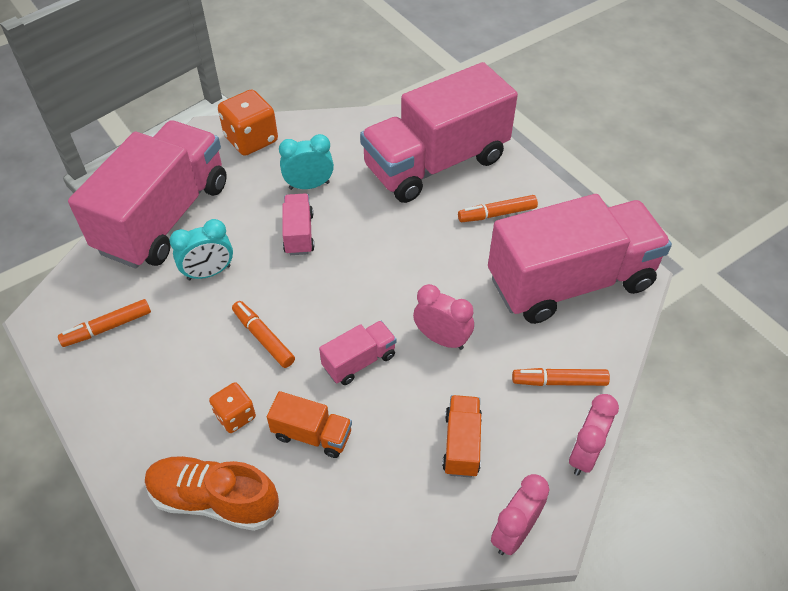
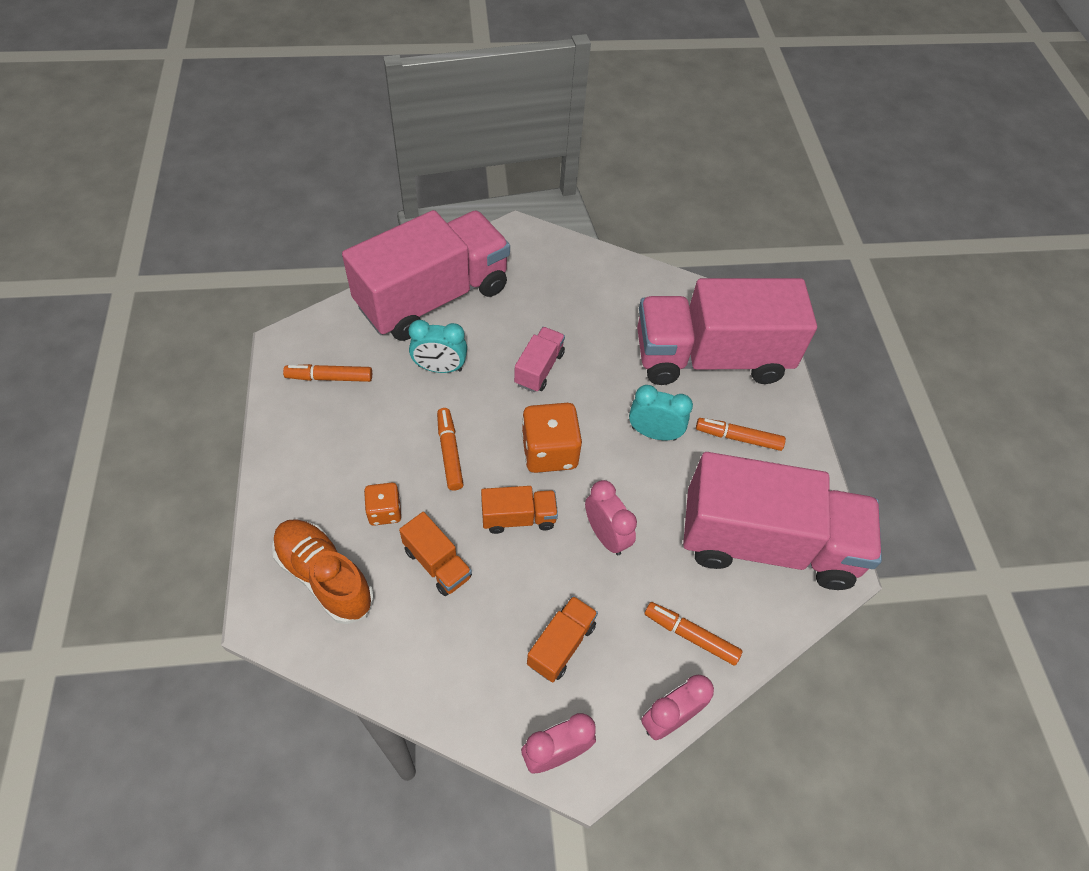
camera: 25 degrees right, 5 degrees up
orange dice [218,89,278,156] -> orange dice moved to [522,403,582,473]
turquoise clock [279,134,334,190] -> turquoise clock moved to [629,385,693,440]
pink truck [319,321,397,385] -> orange truck [481,486,558,534]

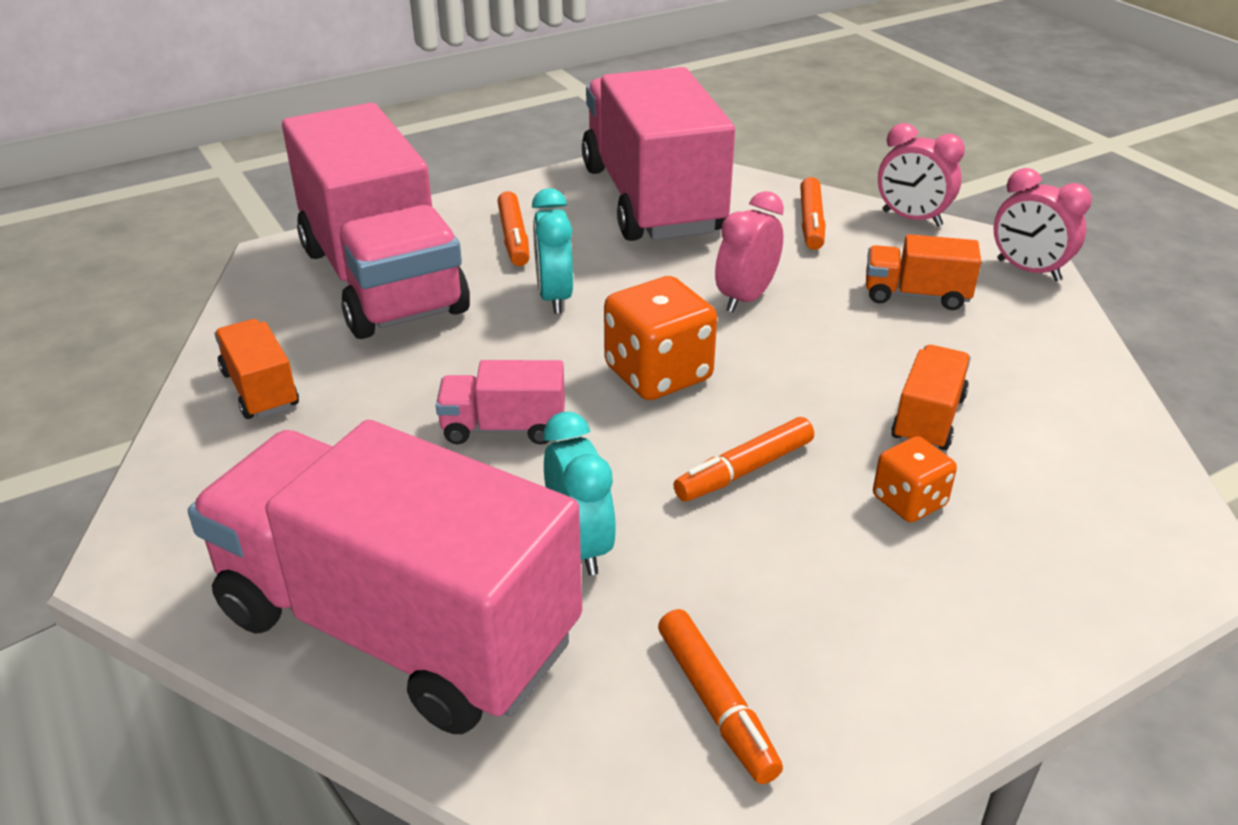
camera: 110 degrees left, 20 degrees down
orange shoe [272,519,374,624] -> none
orange truck [481,486,558,534] -> orange truck moved to [214,319,299,419]

